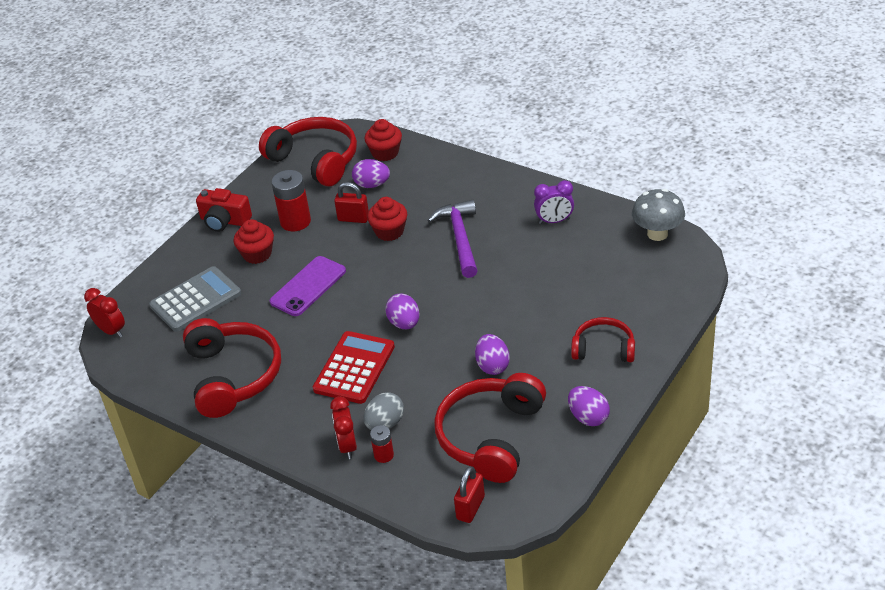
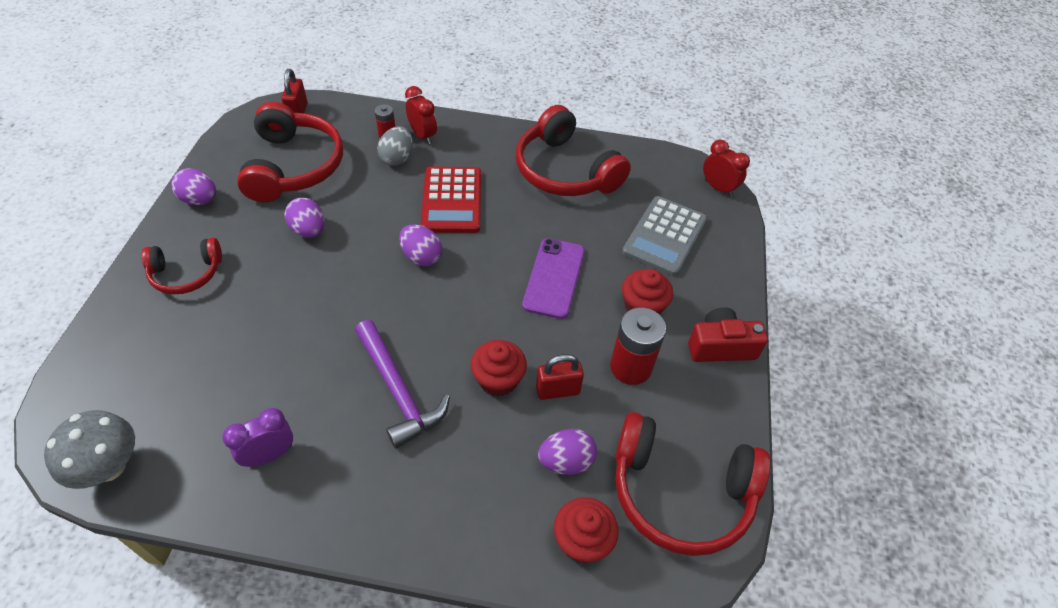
camera: 150 degrees right, 10 degrees up
red clock [84,288,125,338] -> red clock turned 150 degrees counterclockwise [703,140,750,197]

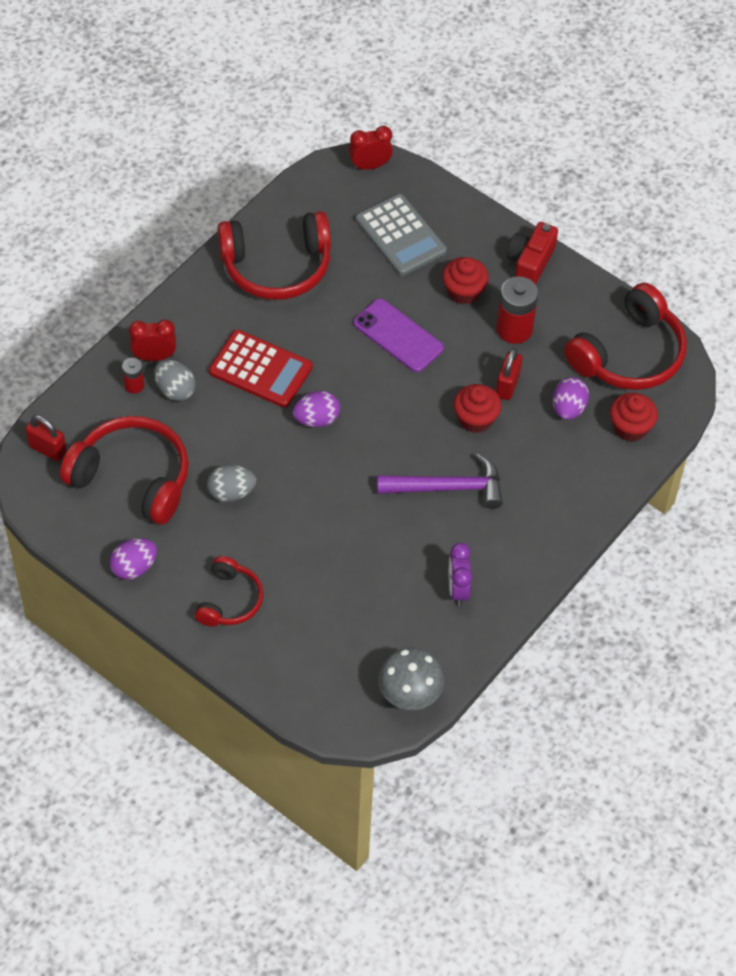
camera: 60 degrees left, 5 degrees up
purple egg [285,197,325,238] -> grey egg [207,465,256,502]

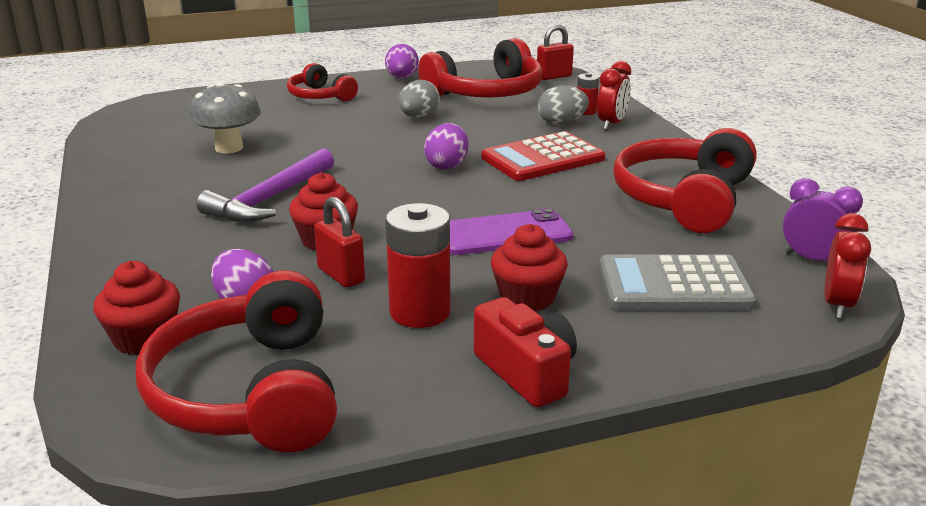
camera: 125 degrees right, 30 degrees down
grey mushroom [378,648,444,710] -> grey mushroom moved to [189,81,261,153]
purple clock [449,543,472,606] -> purple clock moved to [783,178,863,260]

